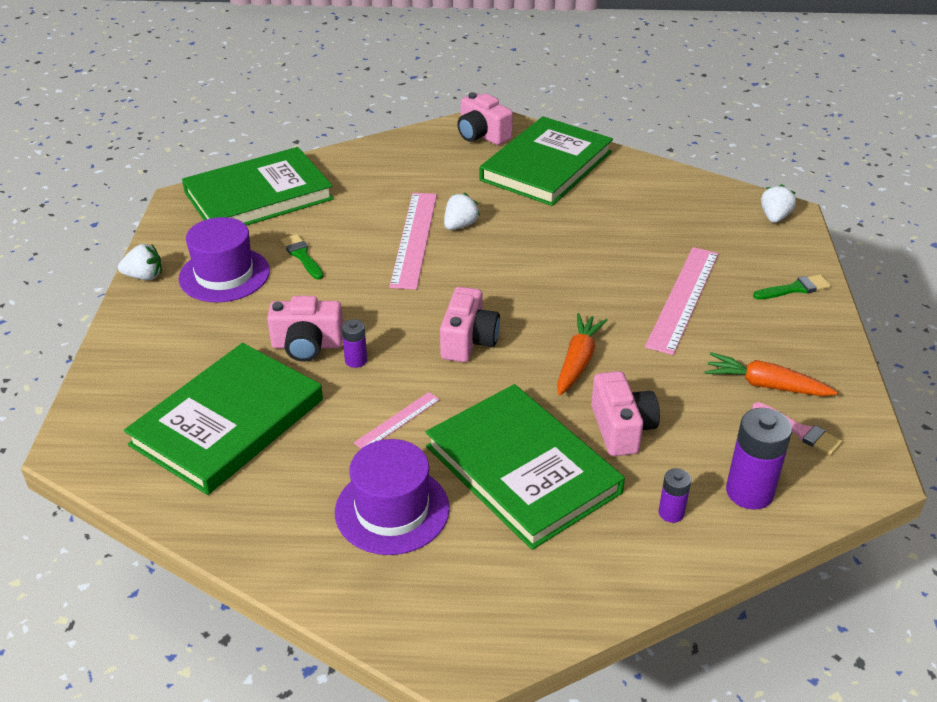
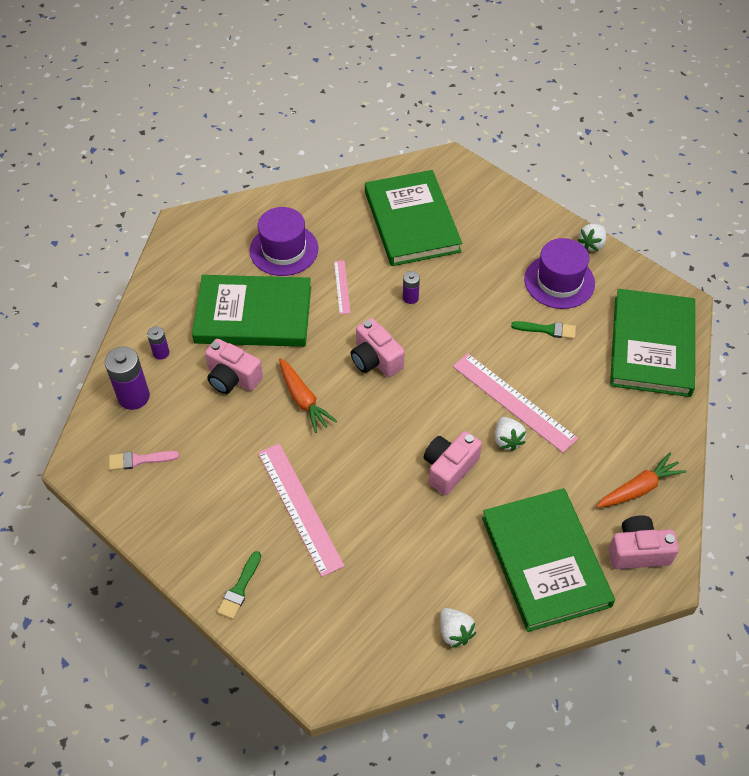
camera: 130 degrees right, 15 degrees up
pink camera [267,296,343,362] -> pink camera moved to [424,431,482,495]
orange carrot [705,352,838,396] -> orange carrot moved to [596,453,687,508]
white strawberry [761,184,796,223] -> white strawberry moved to [440,608,476,648]

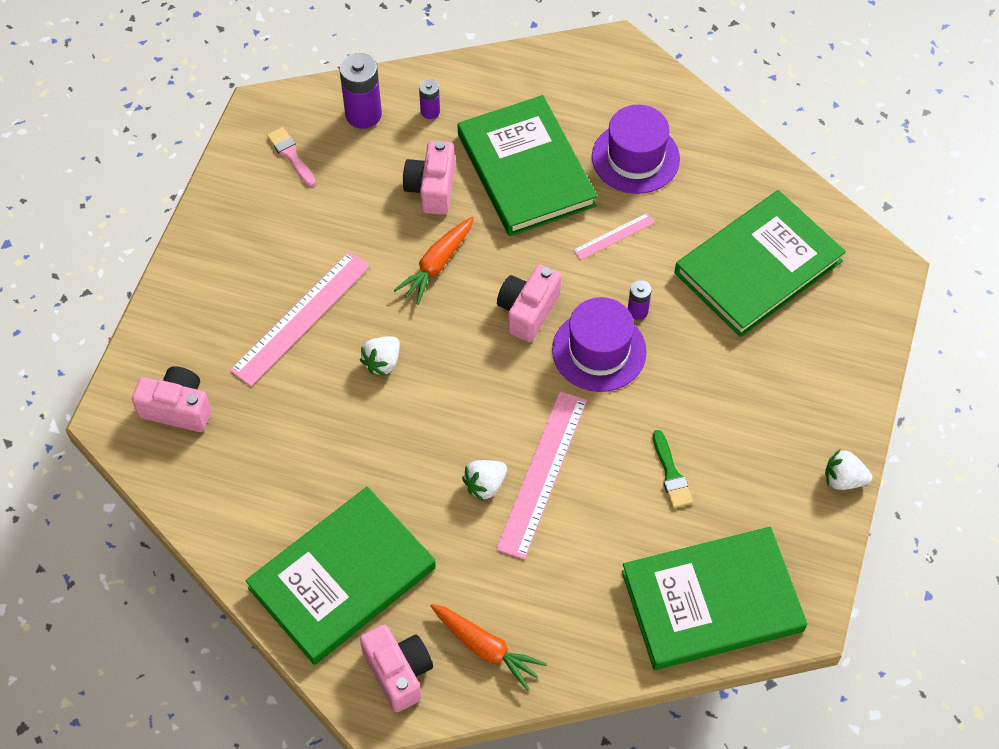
camera: 65 degrees right, 5 degrees up
green brush [217,551,261,619] -> none
pink camera [424,431,482,495] -> pink camera moved to [132,366,211,432]
white strawberry [440,608,476,648] -> white strawberry moved to [360,336,400,376]
purple hat [524,238,595,309] -> purple hat moved to [552,297,647,392]

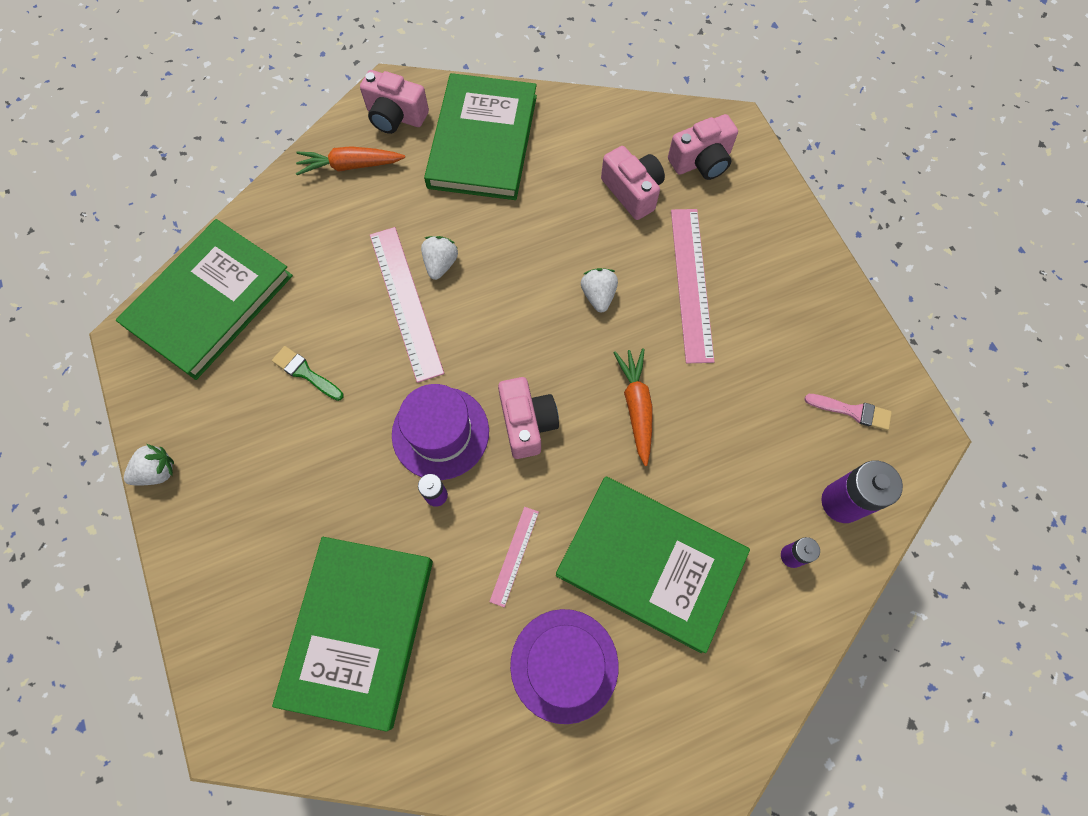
camera: 140 degrees right, 10 degrees up
pink camera [403,141,455,215] -> pink camera moved to [601,146,665,220]

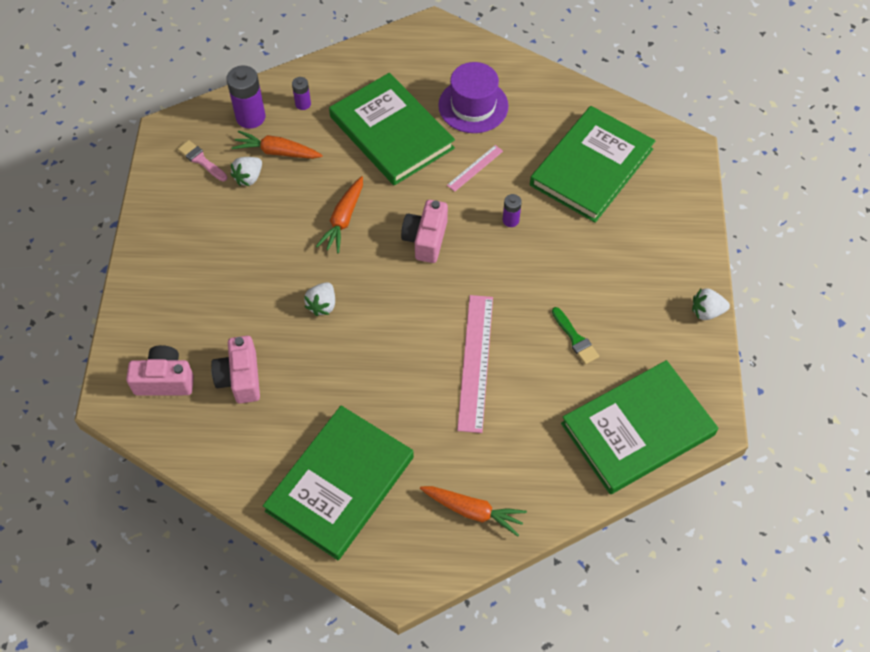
camera: 155 degrees left, 10 degrees down
pink camera [360,70,429,134] -> none
purple hat [392,384,489,480] -> none
white strawberry [421,236,458,280] -> white strawberry moved to [230,157,262,186]
pink ruler [671,209,715,363] -> none
none -> orange carrot [232,130,323,159]

